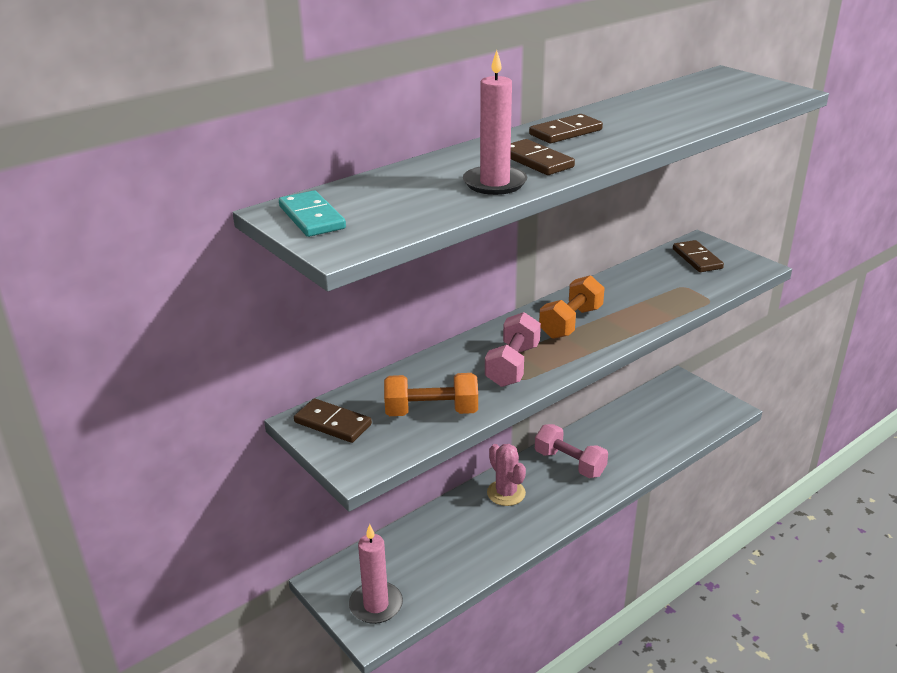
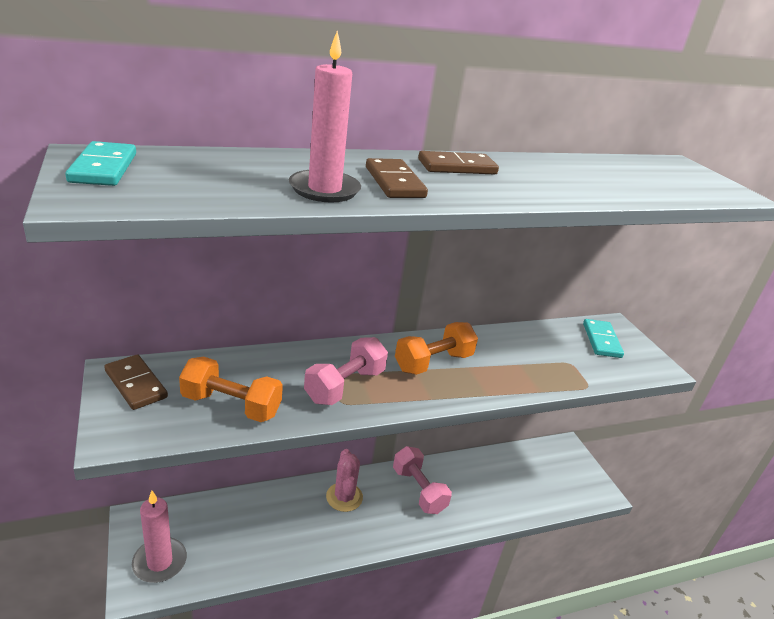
camera: 15 degrees right, 0 degrees up
brown domino [673,240,724,272] -> turquoise domino [583,319,624,358]

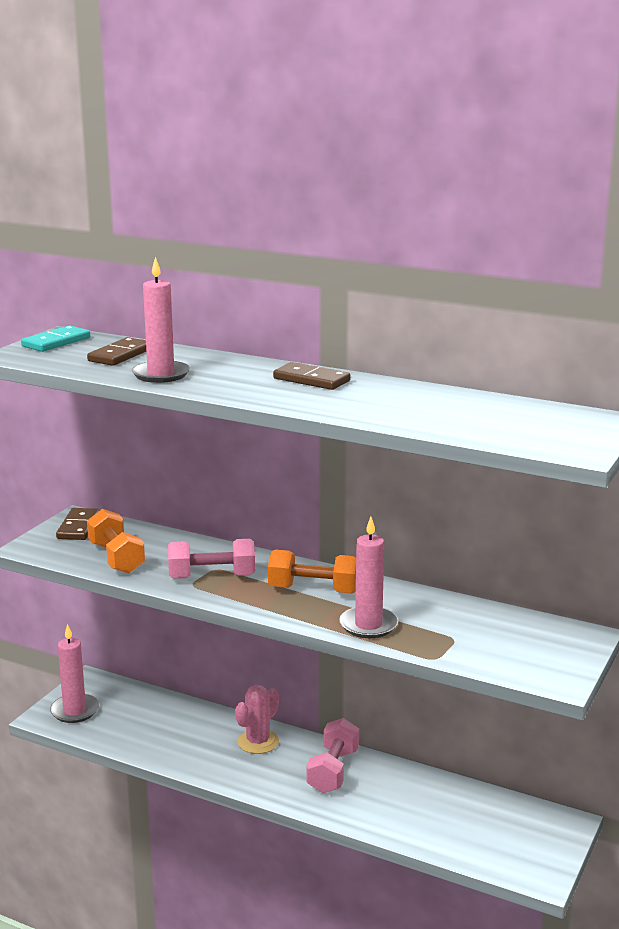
camera: 50 degrees right, 10 degrees down
brown domino [366,158,428,198] -> brown domino moved to [87,337,146,366]
turquoise domino [583,319,624,358] -> none
none -> pink candle [339,517,398,638]

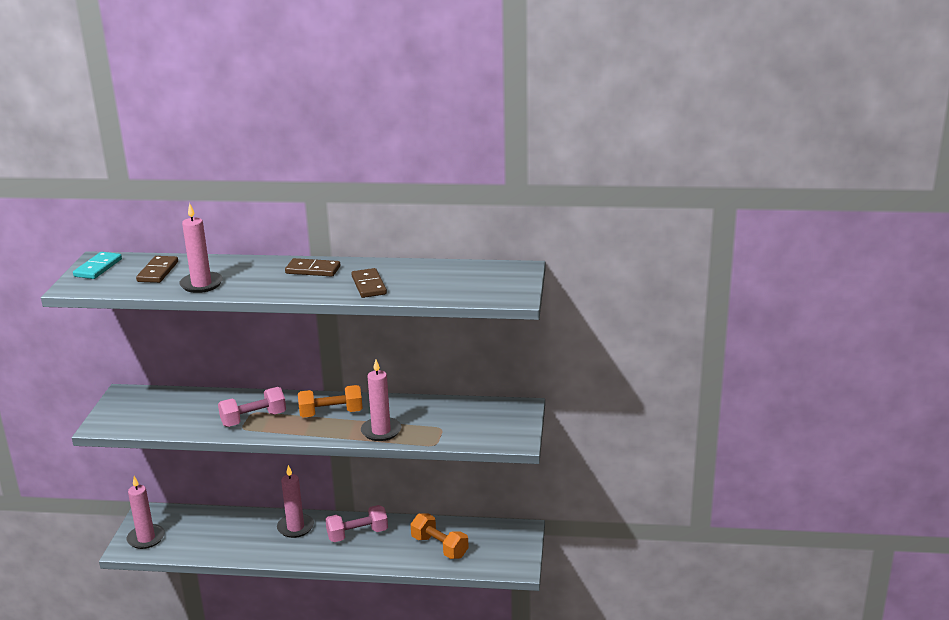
camera: 20 degrees left, 5 degrees up
brown domino [56,508,100,540] -> brown domino moved to [351,268,387,298]
orange dumbbell [87,509,145,573] -> orange dumbbell moved to [411,513,469,559]
pink cactus [235,685,279,754] -> pink candle [277,465,314,538]
pink dumbbell [306,718,359,793] -> pink dumbbell turned 75 degrees clockwise [325,505,388,542]

